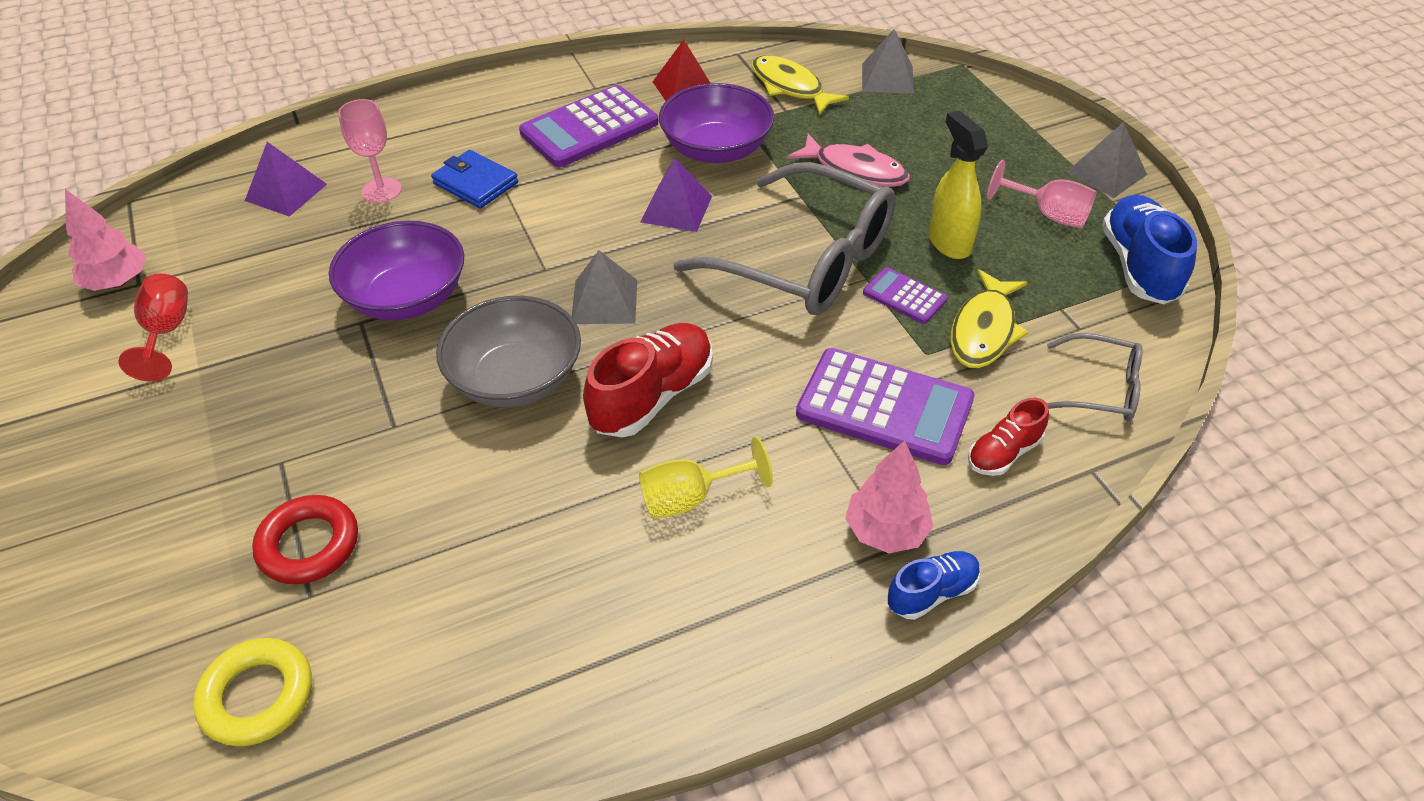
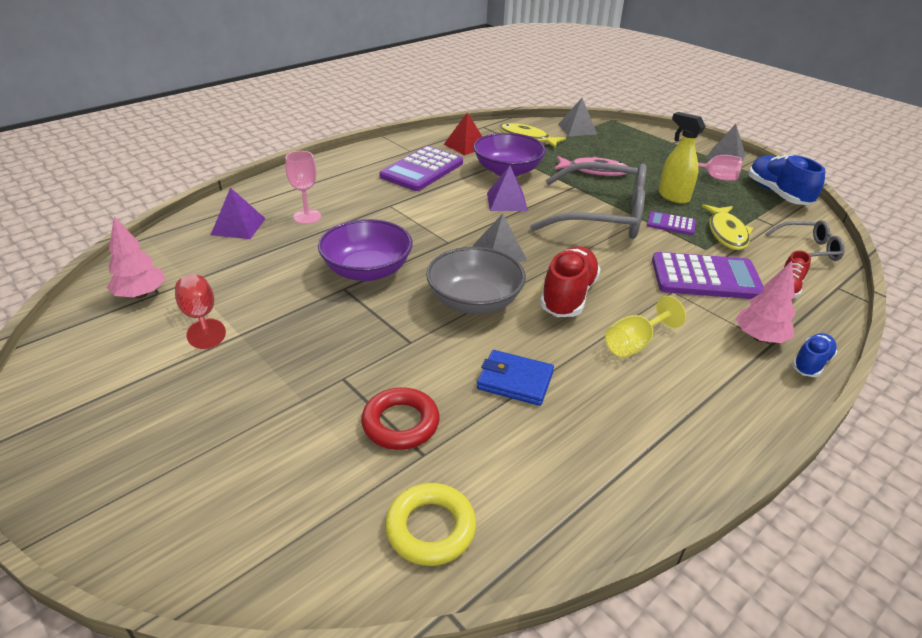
camera: 20 degrees left, 10 degrees down
blue wallet [431,150,518,209] -> blue wallet moved to [477,350,554,406]

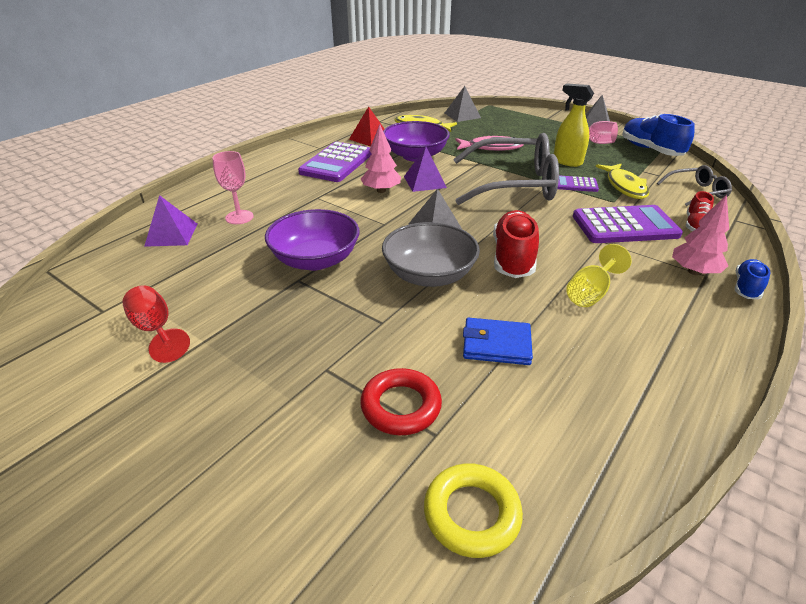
camera: 10 degrees left, 0 degrees up
pink tree [107,217,165,298] -> pink tree moved to [361,125,401,193]

